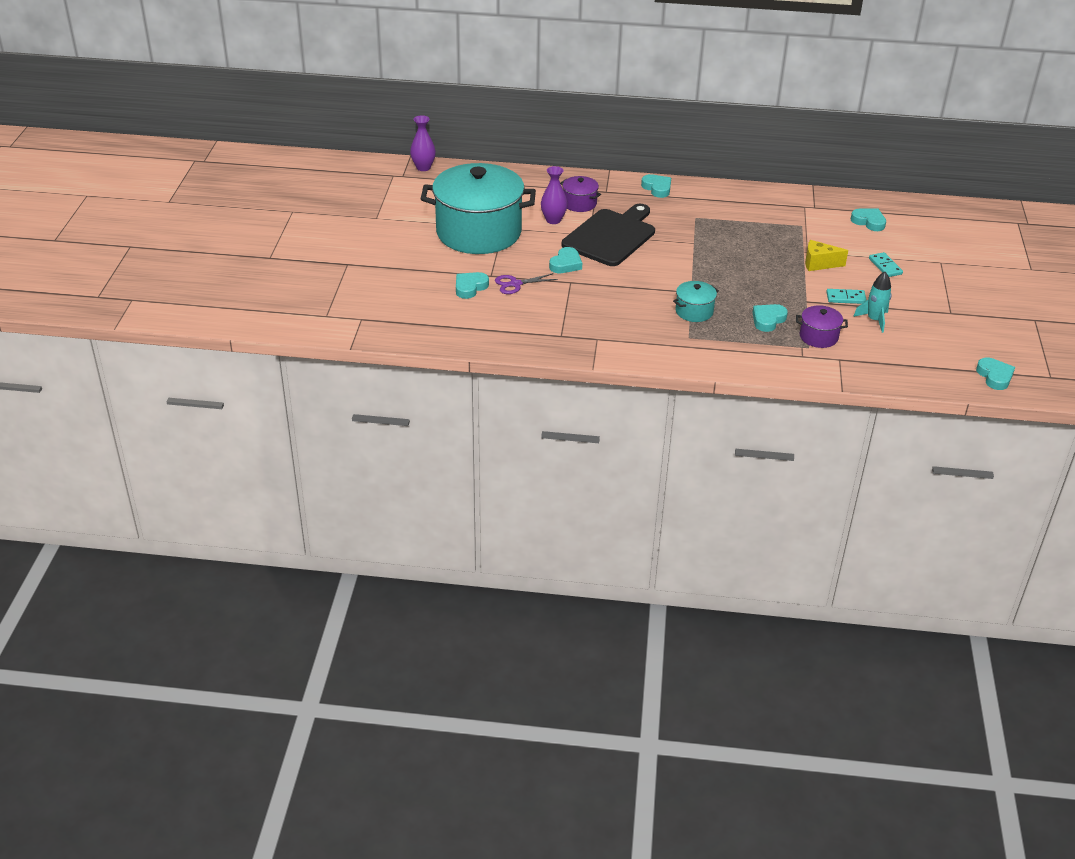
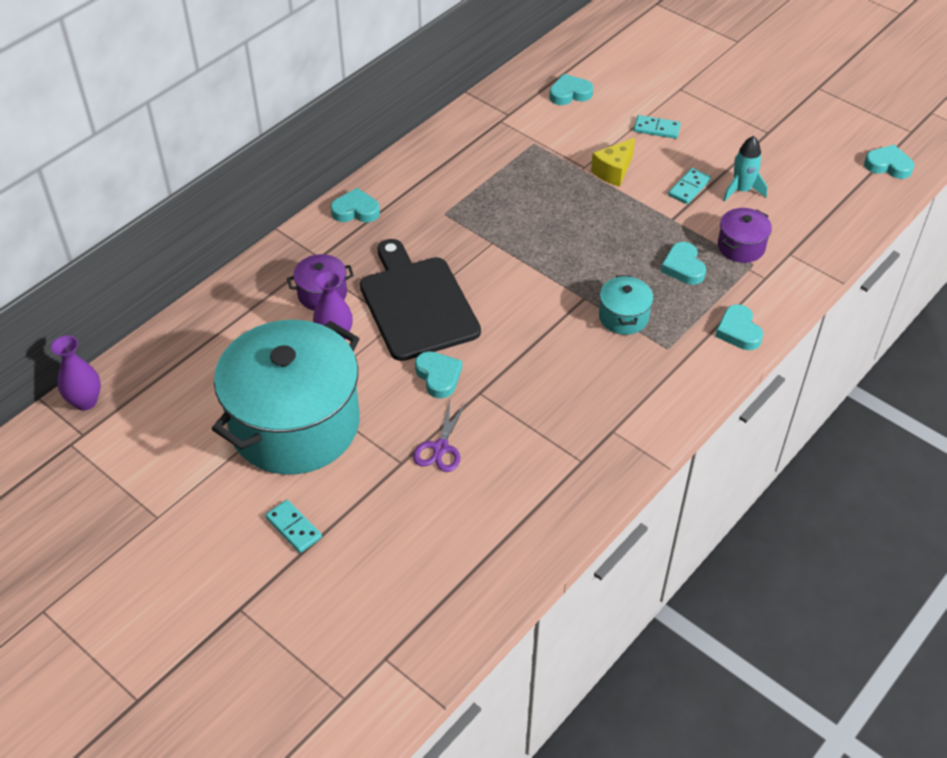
camera: 55 degrees left, 10 degrees up
turquoise heart [456,272,489,299] -> turquoise heart moved to [715,304,763,350]
none -> turquoise domino [265,500,322,553]

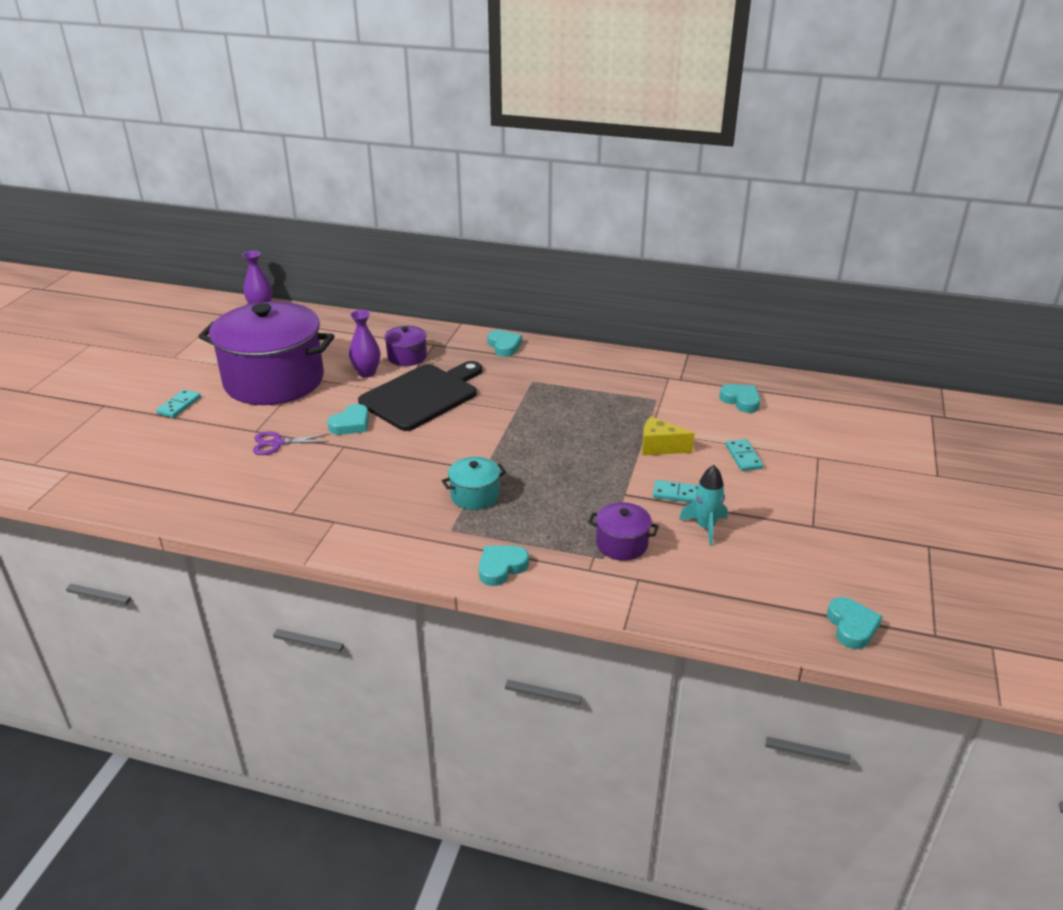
camera: 65 degrees right, 15 degrees down
turquoise pot [212,320,360,475] -> purple pot [198,302,335,405]
turquoise heart [661,242,706,285] -> none

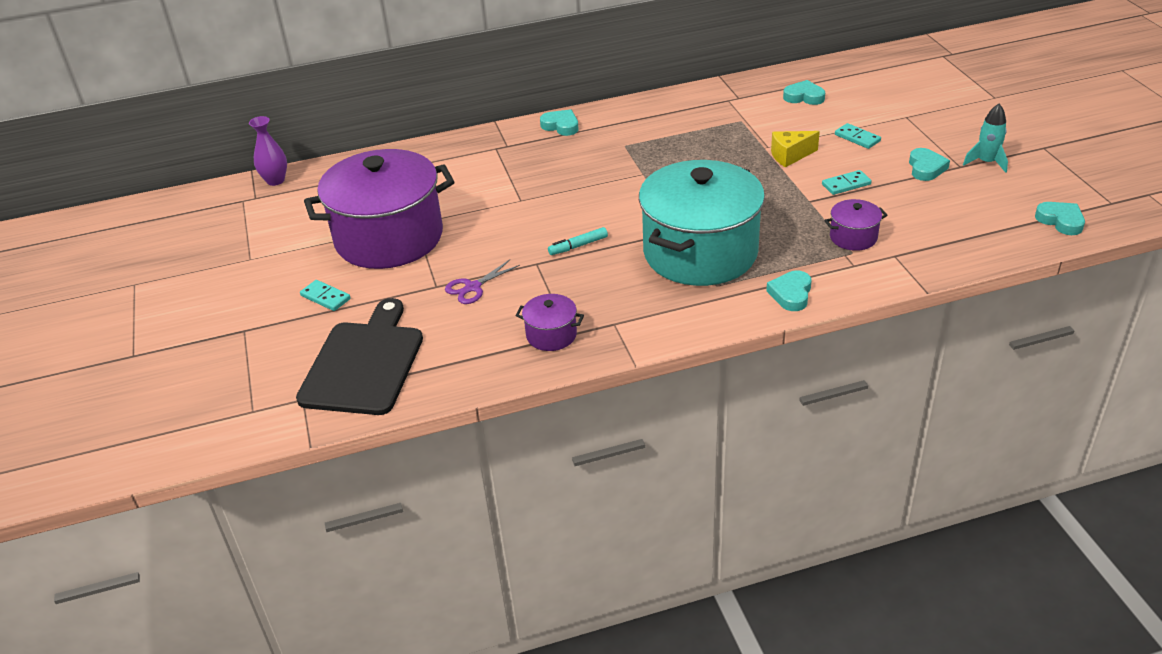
camera: 30 degrees left, 5 degrees up
turquoise domino [156,389,201,418] -> turquoise domino turned 45 degrees counterclockwise [300,280,351,311]
turquoise heart [327,404,369,435] -> turquoise heart moved to [909,148,950,181]
purple vase [349,310,380,378] -> none
black cutting board [358,361,482,431] -> black cutting board moved to [296,298,423,415]
purple pot [384,326,427,366] -> purple pot moved to [515,294,584,351]
turquoise pot [442,457,506,510] -> turquoise pot [639,160,765,286], size x2.42
turquoise rocket [679,465,727,546] -> turquoise rocket moved to [963,104,1008,173]
none -> turquoise marker [548,227,608,255]

